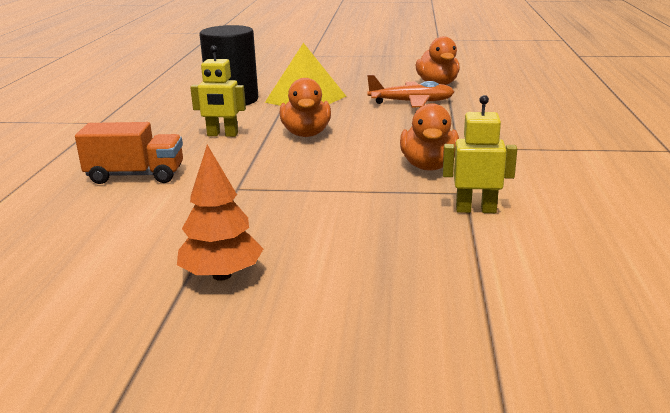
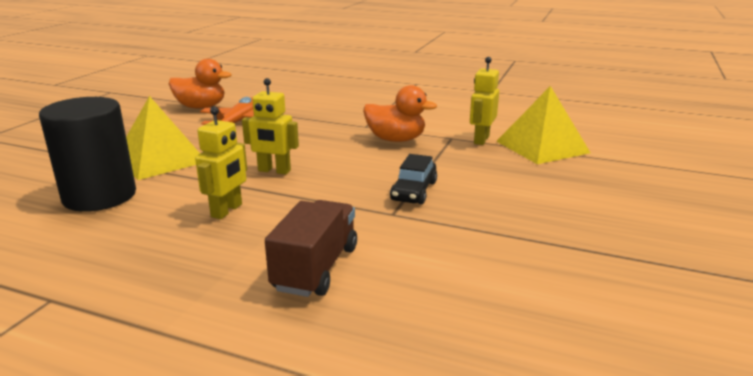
camera: 75 degrees left, 0 degrees up
orange truck [75,122,183,184] -> brown truck [265,200,357,297]
orange tree [177,145,263,281] -> none
orange duck [279,78,331,137] -> yellow robot [242,78,299,174]
none -> black car [390,154,437,204]
none -> yellow pyramid [496,86,591,164]

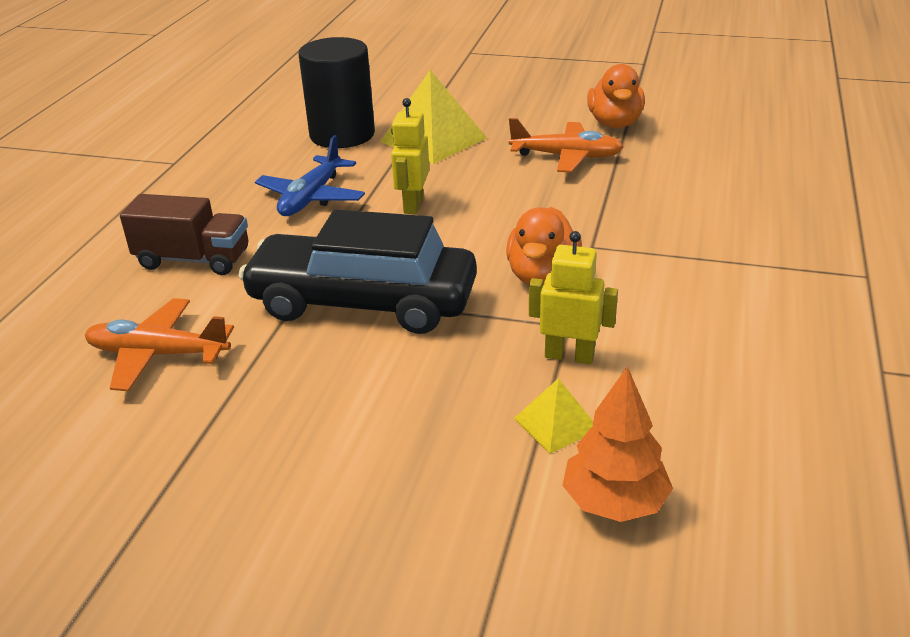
camera: 85 degrees right, 10 degrees up
yellow robot [195,107,247,219] -> blue plane [255,135,365,216]
black car [390,154,437,204] -> black car [238,209,477,334], size x2.19
yellow pyramid [496,86,591,164] -> yellow pyramid [514,378,594,454], size x0.51
none -> orange plane [85,298,234,391]
none -> orange tree [562,366,673,522]

